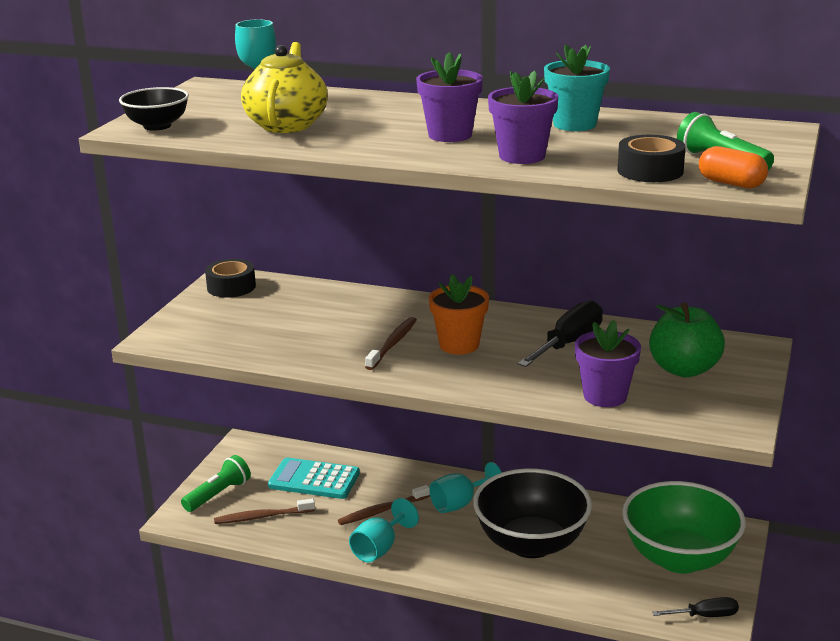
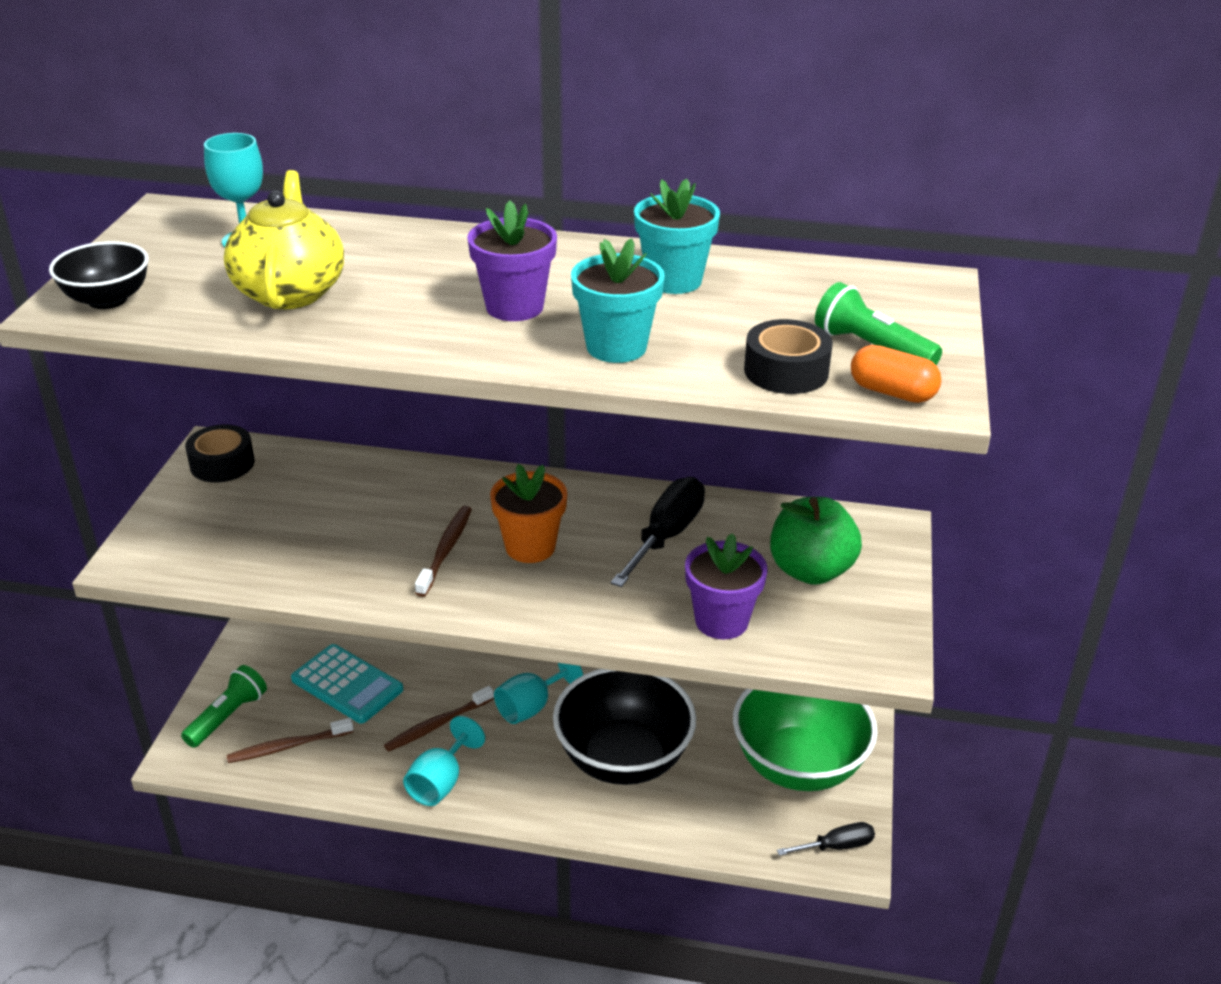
camera: 10 degrees left, 10 degrees up
turquoise calculator [268,458,360,499] -> turquoise calculator turned 150 degrees counterclockwise [291,644,403,724]
purple flower pot [488,70,558,164] -> turquoise flower pot [571,238,665,363]

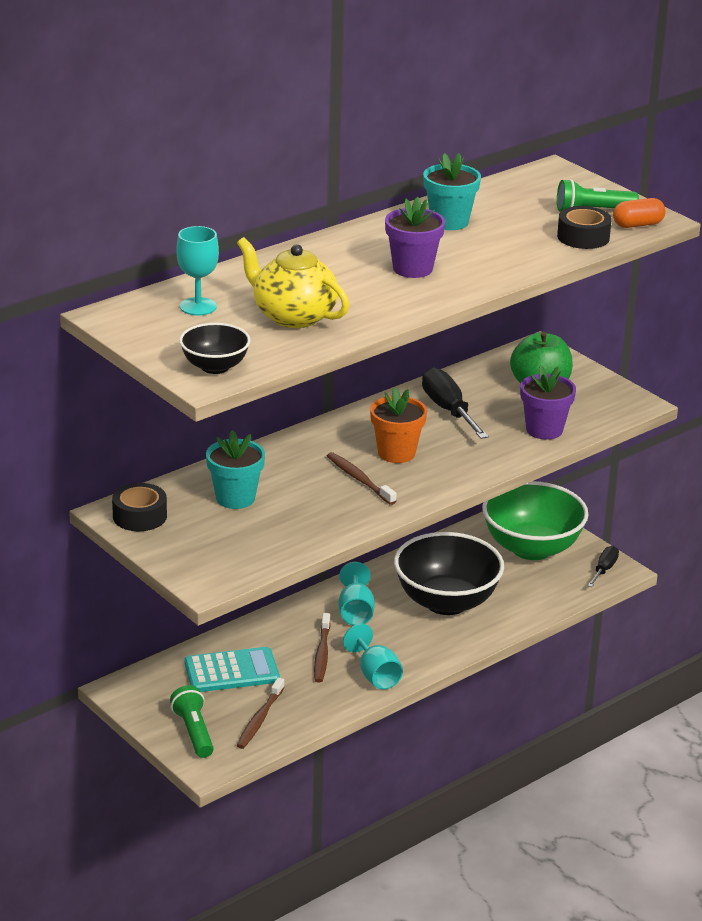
camera: 50 degrees left, 5 degrees down
turquoise flower pot [571,238,665,363] -> turquoise flower pot moved to [206,430,265,509]

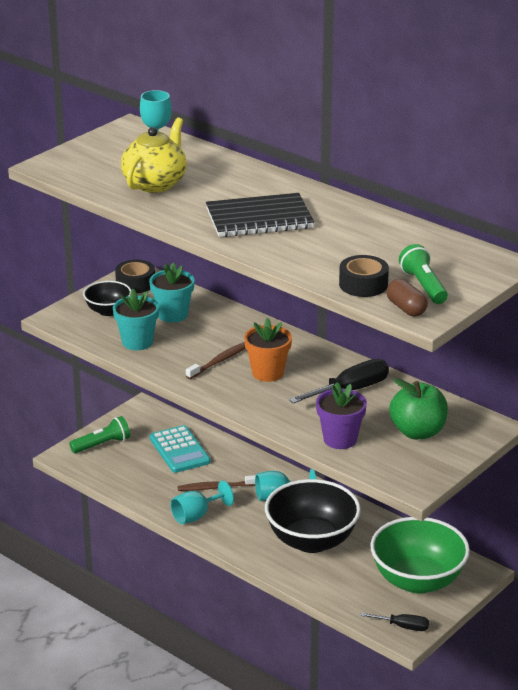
camera: 80 degrees right, 0 degrees up
black bowl [179,323,251,374] -> black bowl moved to [83,281,131,316]
brown toothbrush [237,678,284,749] -> none
purple flower pot [385,197,445,278] -> black notebook [206,193,314,237]
turquoise flower pot [423,153,481,230] -> turquoise flower pot moved to [113,289,159,350]
orange capsule [613,198,665,228] -> brown capsule [386,279,428,317]

